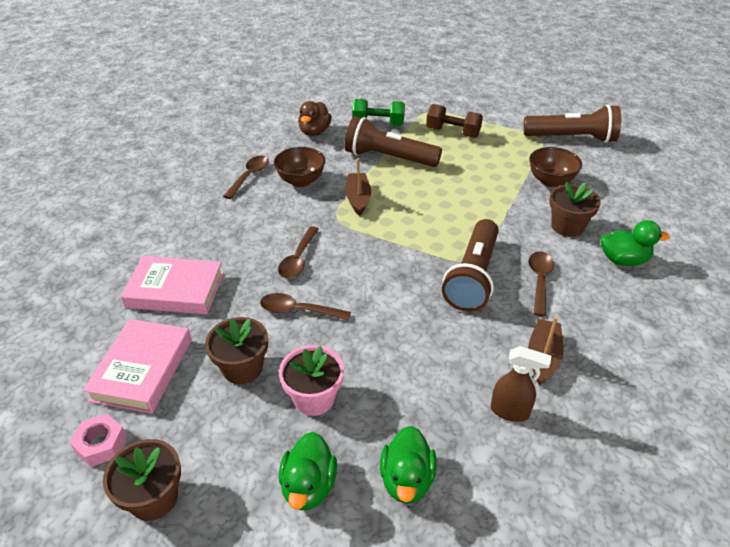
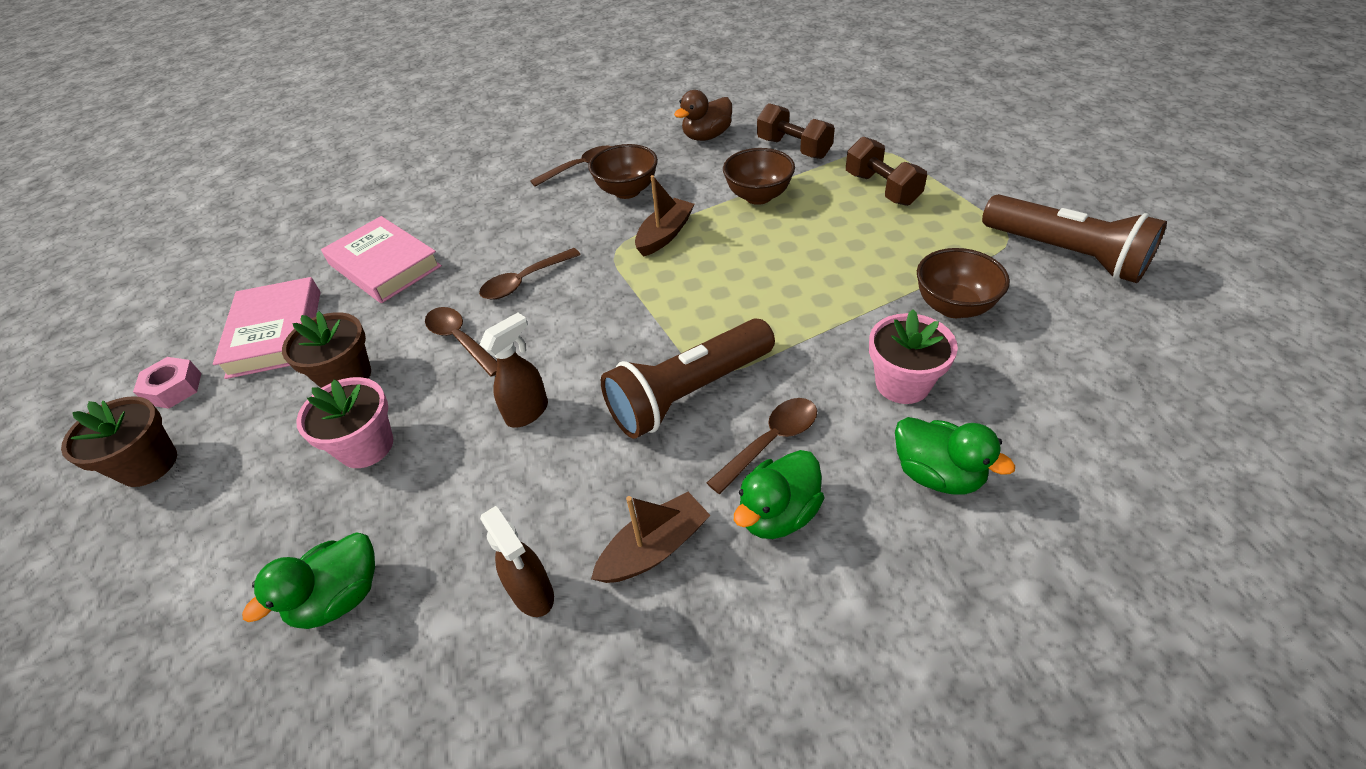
camera: 40 degrees right, 5 degrees up
pink book [83,319,192,413] -> pink book turned 60 degrees counterclockwise [213,277,321,379]
green duck [279,432,337,510] -> green duck moved to [734,450,824,539]
brown flashlight [344,116,442,167] -> brown bowl [723,148,795,205]
green dumbbell [352,99,405,126] -> brown dumbbell [757,103,835,159]
brown flower pot [549,182,601,237] -> pink flower pot [869,309,958,404]
none -> brown spray bottle [479,313,548,428]

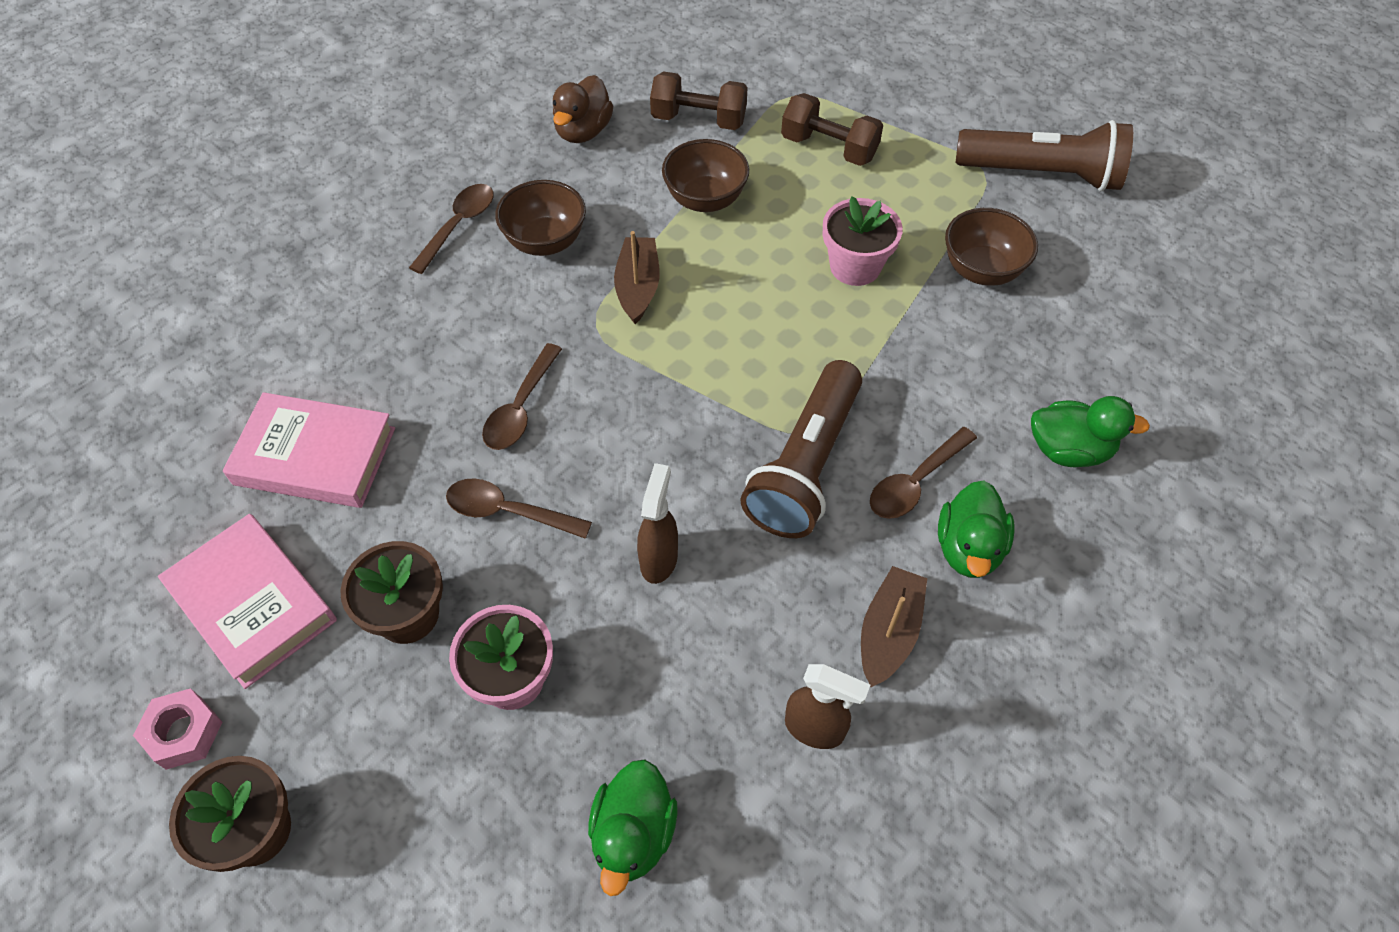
camera: 35 degrees left, 10 degrees up
brown spoon [707,398,817,494] -> brown spoon turned 150 degrees counterclockwise [870,427,977,519]
pink flower pot [869,309,958,404] -> pink flower pot moved to [823,196,903,286]

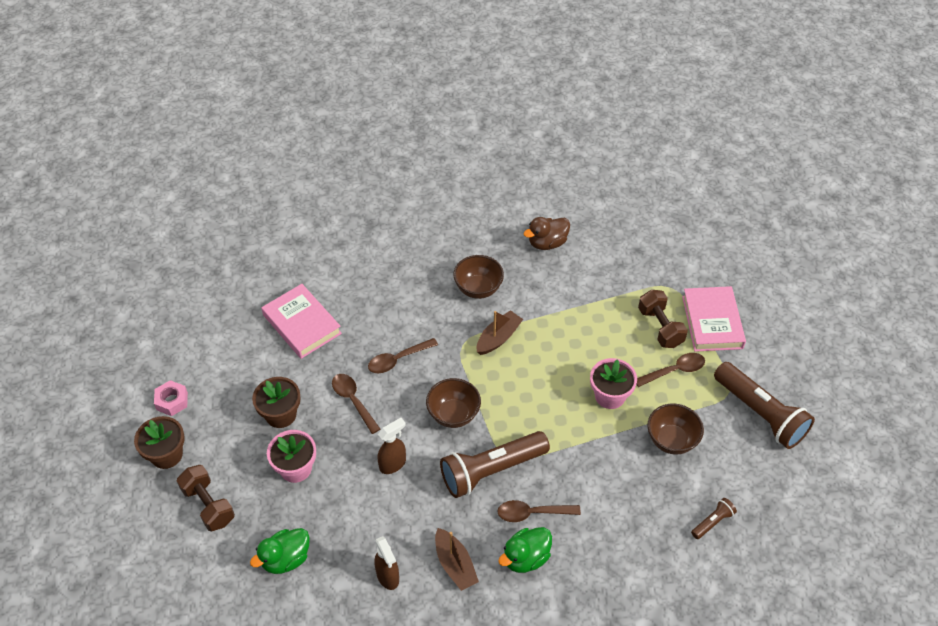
camera: 40 degrees right, 5 degrees down
pink book [158,514,337,689] -> pink book moved to [682,286,746,352]
brown spoon [409,184,494,274] -> brown spoon moved to [636,353,705,387]
brown dumbbell [650,71,748,130] -> brown dumbbell moved to [177,465,235,531]
brown bowl [662,139,749,212] -> brown bowl moved to [426,378,481,428]
brown boat [861,566,927,687] -> brown boat turned 90 degrees clockwise [435,528,479,591]
green duck [1031,396,1150,467] -> none
none -> brown flashlight [691,498,737,539]

